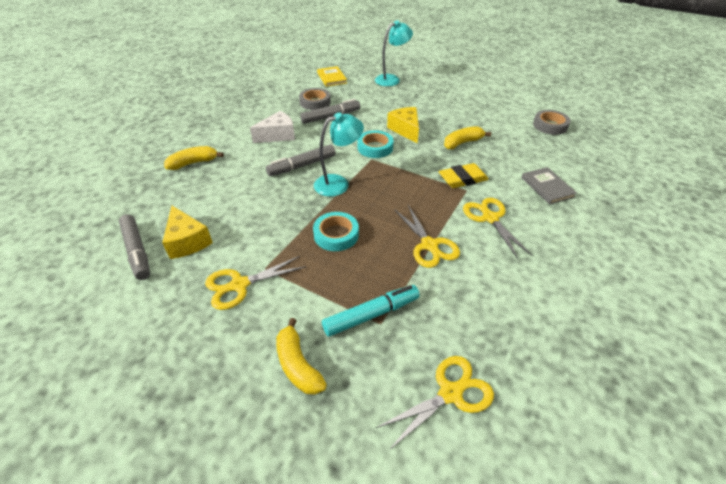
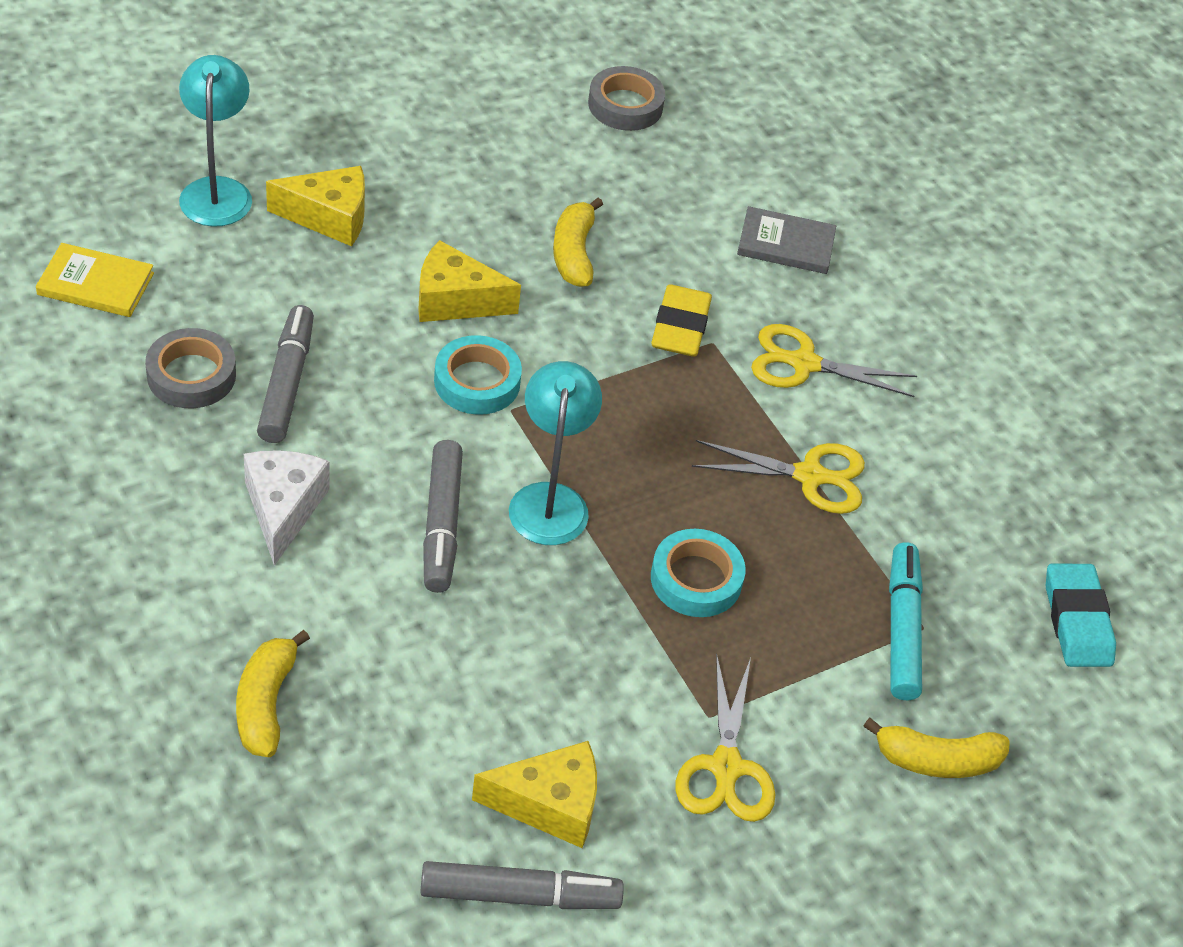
camera: 65 degrees left, 5 degrees up
yellow scissors [376,356,494,450] -> turquoise eraser [1046,563,1116,667]
none -> yellow cheese [266,166,365,246]

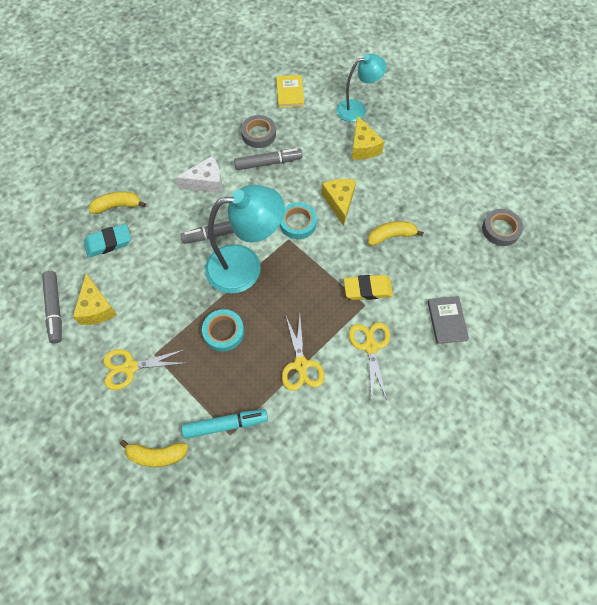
camera: 80 degrees right, 15 degrees up
turquoise lamp [509,361,602,545] -> turquoise lamp [205,185,285,294], size x1.62
yellow banana [864,718,1010,778] -> yellow banana turned 75 degrees counterclockwise [120,440,188,467]
turquoise eraser [1046,563,1116,667] -> turquoise eraser moved to [84,224,131,258]

